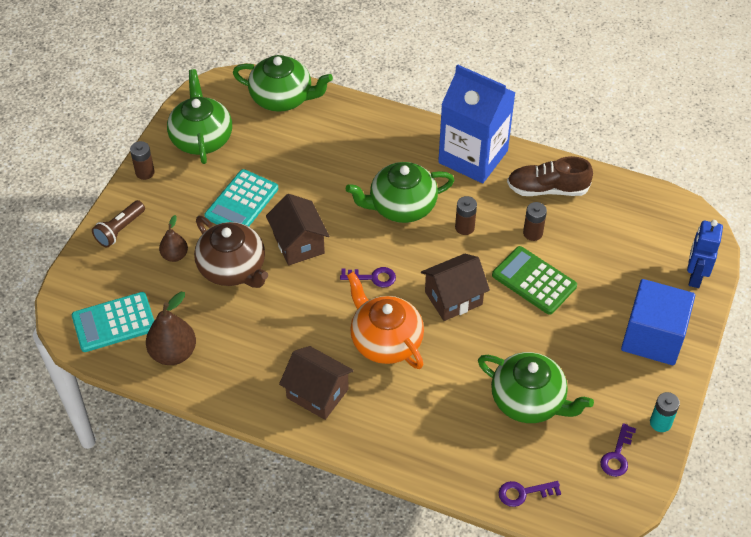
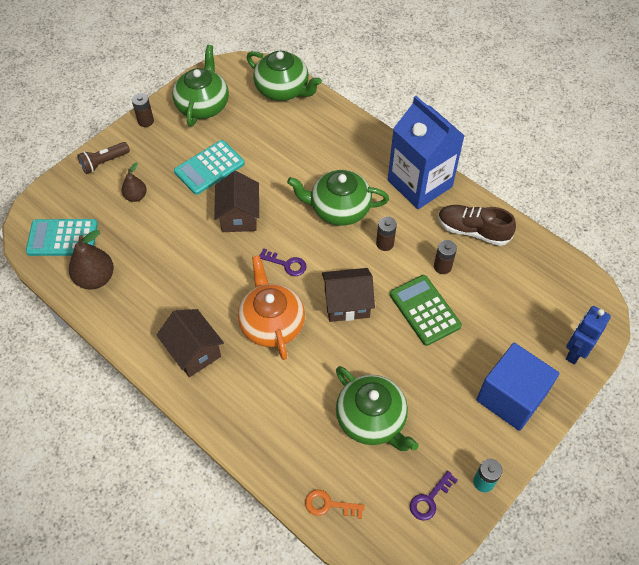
camera: 20 degrees right, 5 degrees up
brown teapot [194,216,268,288] -> none
purple key [499,481,561,507] -> orange key [305,490,364,519]

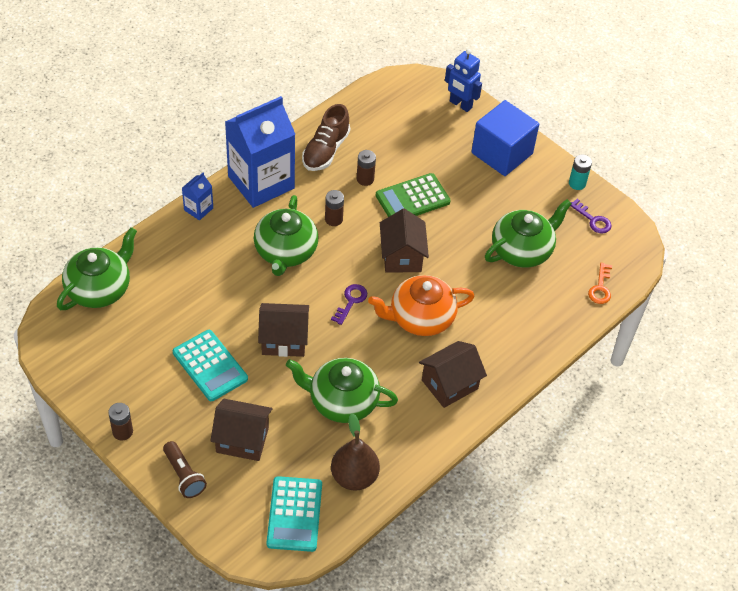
camera: 90 degrees left, 5 degrees down
brown pear [122,162,147,202] -> brown house [210,399,273,461]
green teapot [172,45,229,127] -> green teapot moved to [286,358,398,423]
none -> blue carton [182,173,213,220]

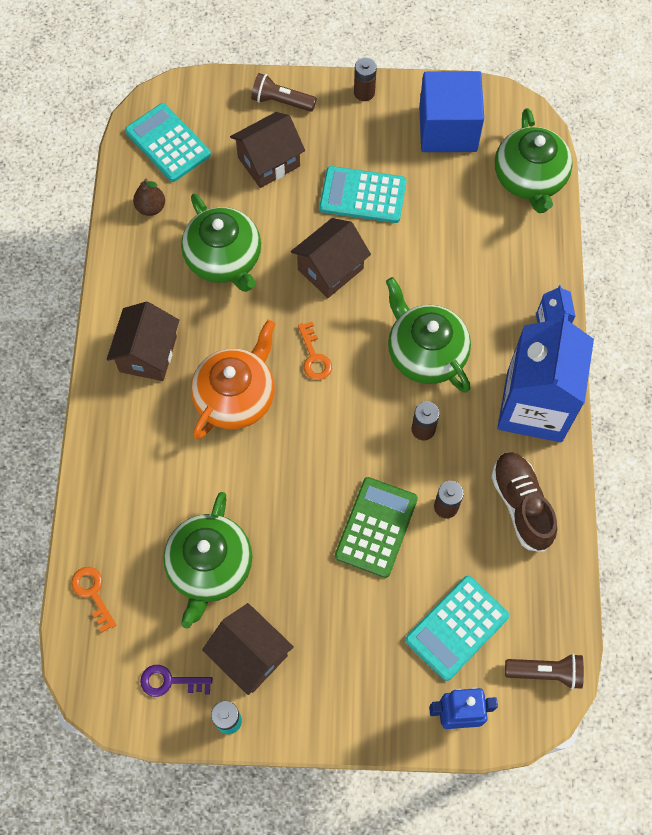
camera: 140 degrees right, 15 degrees up
green teapot [286,358,398,423] -> green teapot turned 90 degrees clockwise [181,194,261,292]
purple key [331,284,367,325] -> orange key [298,322,332,380]
brown pear [331,413,380,491] -> brown pear [133,178,165,216], size x0.61
brown house [380,208,429,273] -> brown house moved to [202,603,294,695]
blue cube [471,100,539,176] -> blue cube moved to [419,71,484,152]
none -> turquoise calculator [405,576,509,681]
none -> brown flashlight [505,654,584,690]

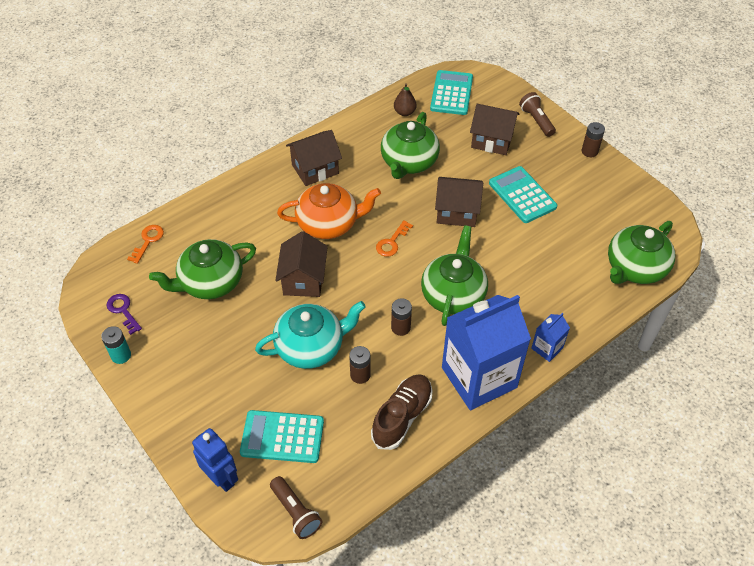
camera: 50 degrees right, 15 degrees down
brown house [202,603,294,695] -> brown house moved to [275,231,328,297]
green calculator [335,477,418,578] -> turquoise teapot [255,301,366,369]
blue cube [419,71,484,152] -> none

